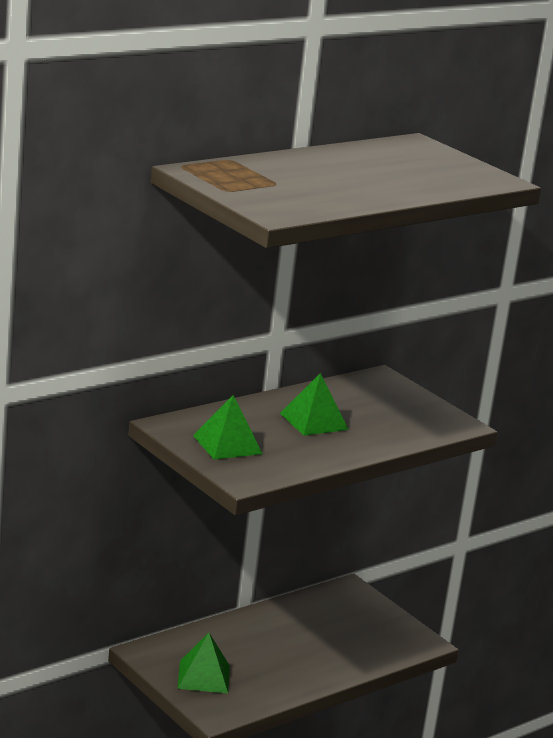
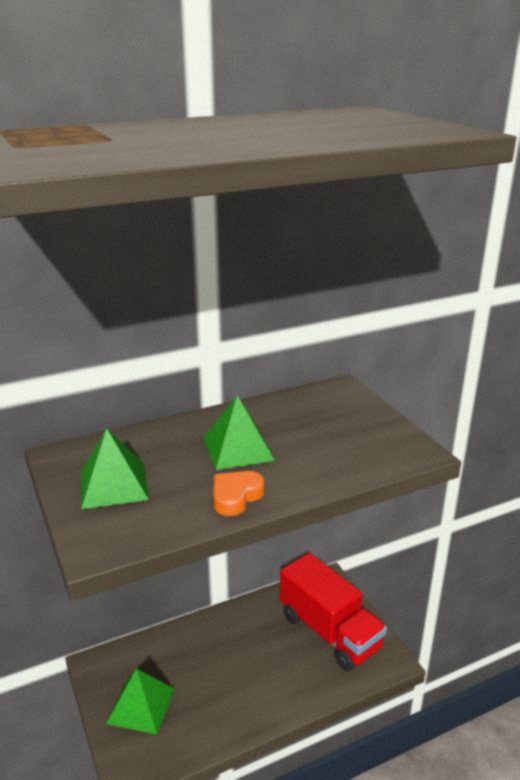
camera: 15 degrees right, 5 degrees up
none -> orange heart [213,471,264,516]
none -> red truck [280,553,387,671]

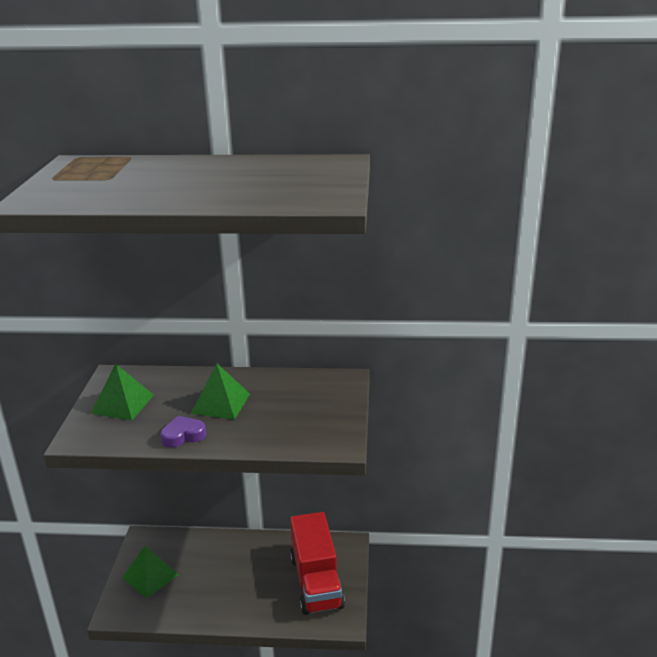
camera: 30 degrees right, 0 degrees up
orange heart [213,471,264,516] -> purple heart [161,416,206,448]

